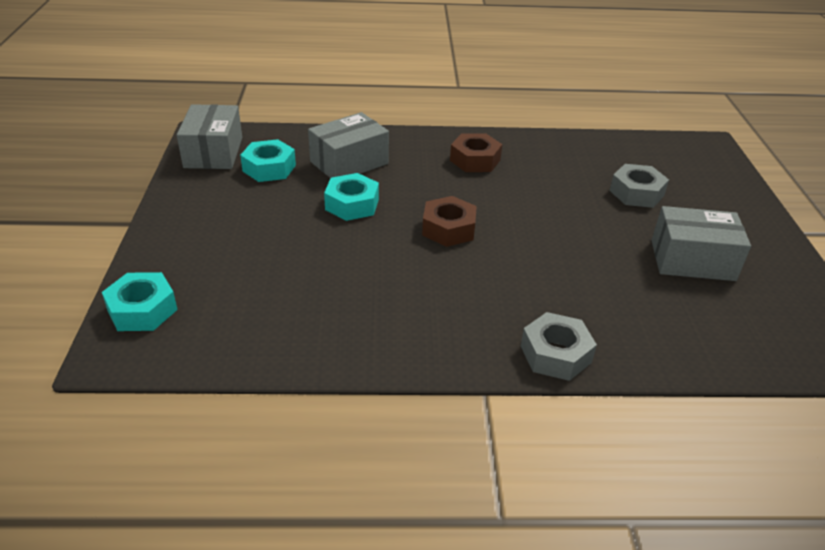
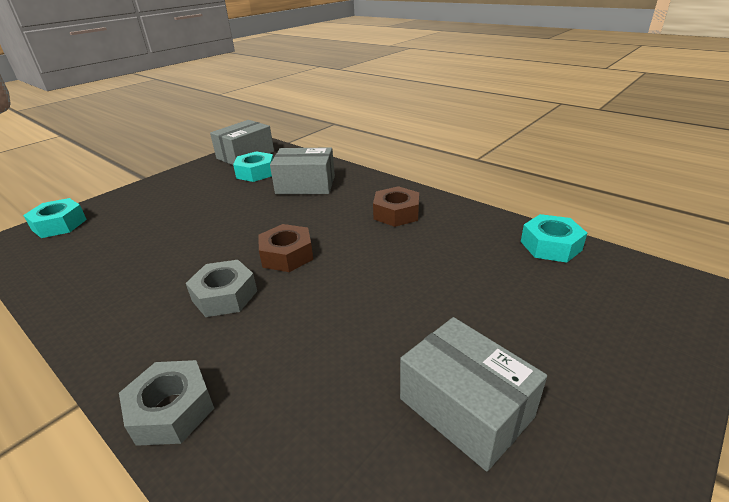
camera: 45 degrees right, 5 degrees down
turquoise nut [324,173,379,221] -> turquoise nut moved to [521,214,587,263]
grey nut [610,164,669,208] -> grey nut moved to [186,260,257,317]

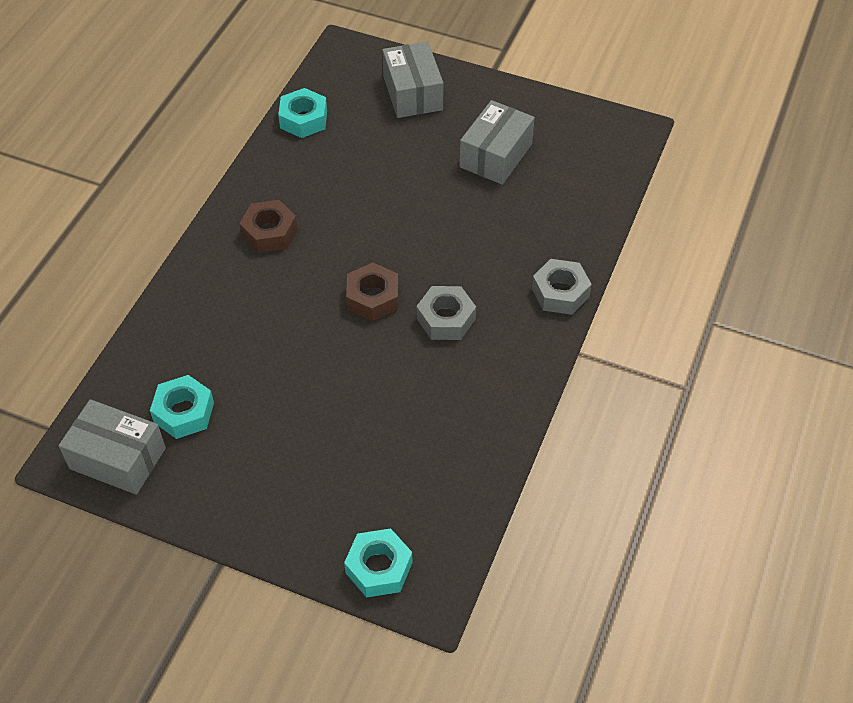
camera: 110 degrees left, 20 degrees up
grey box [270,147,335,194] -> grey box moved to [382,41,444,118]

